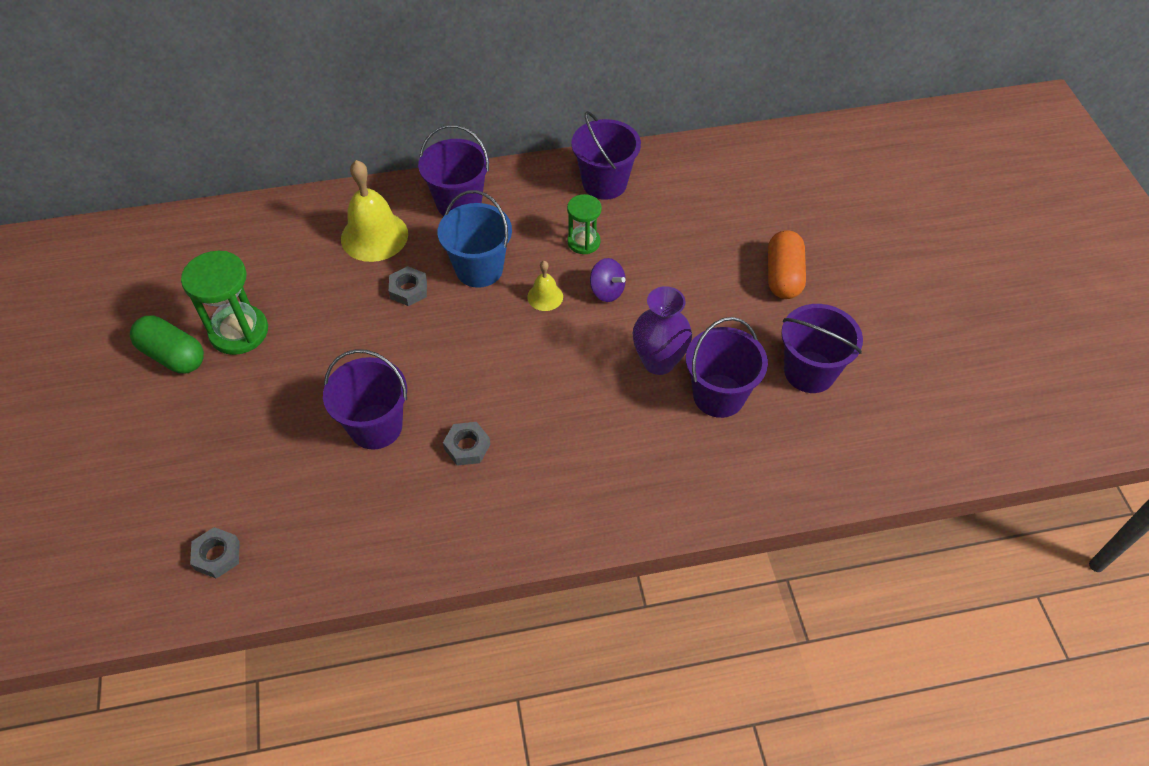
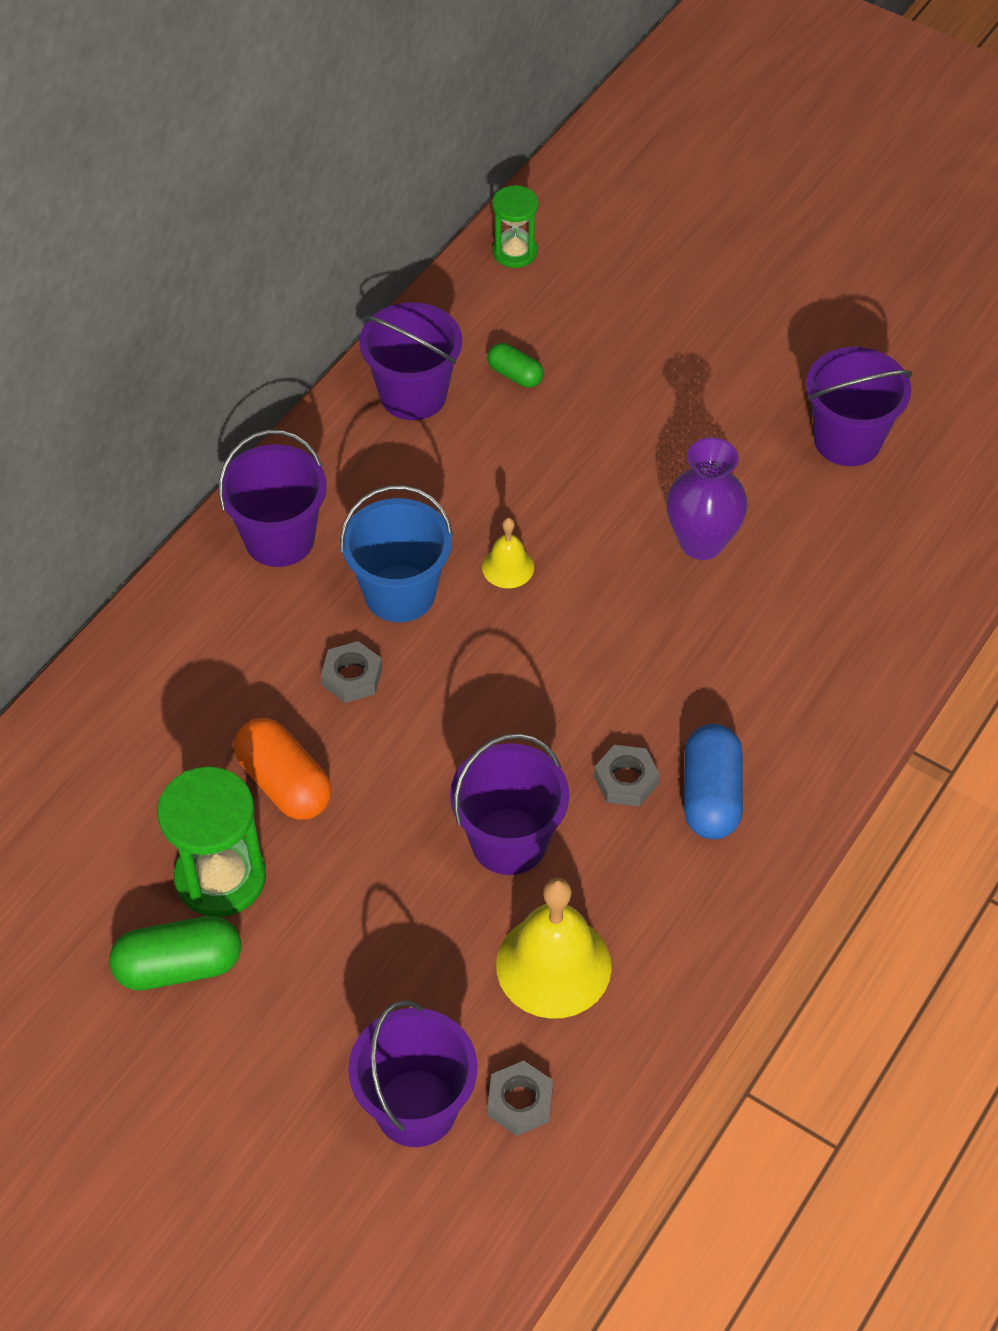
camera: 45 degrees left, 0 degrees up
yellow bell [341,160,408,262] -> yellow bell moved to [496,877,612,1019]
green hourglass [567,194,602,254] -> green hourglass moved to [492,185,539,268]
purple spinning top [590,258,626,302] -> none
purple bucket [686,317,768,418] -> purple bucket moved to [348,1000,477,1147]
orange capsule [768,230,806,299] -> orange capsule moved to [234,718,332,820]
none -> green capsule [487,343,544,388]
none -> blue capsule [684,724,743,839]

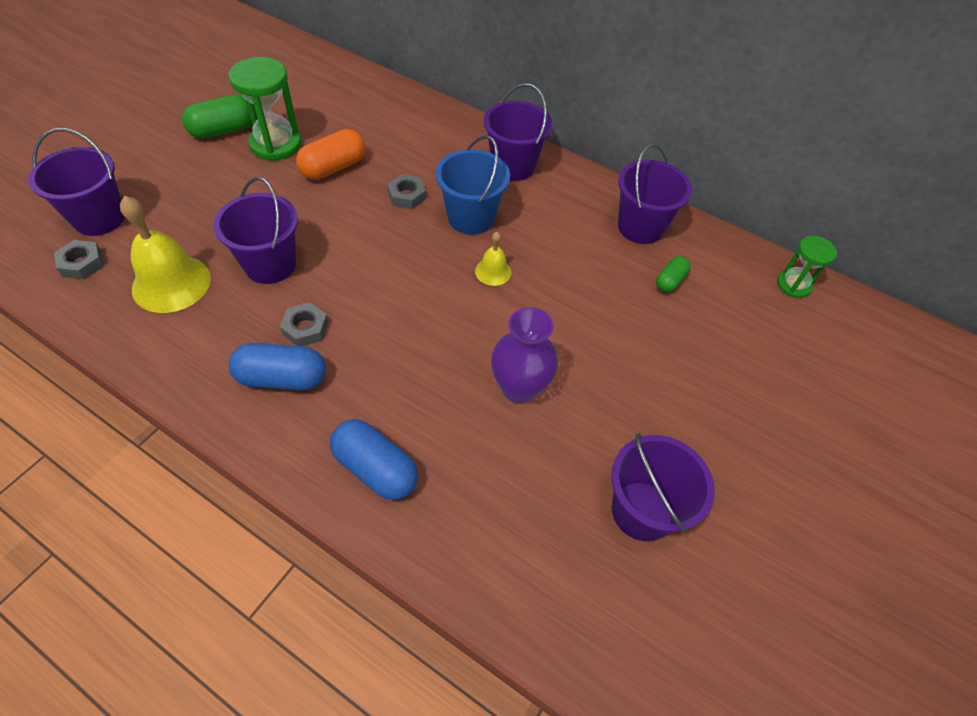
camera: 85 degrees right, 0 degrees up
green capsule [109,916,241,990] -> green capsule turned 75 degrees clockwise [182,94,252,139]
none -> blue capsule [330,419,418,500]

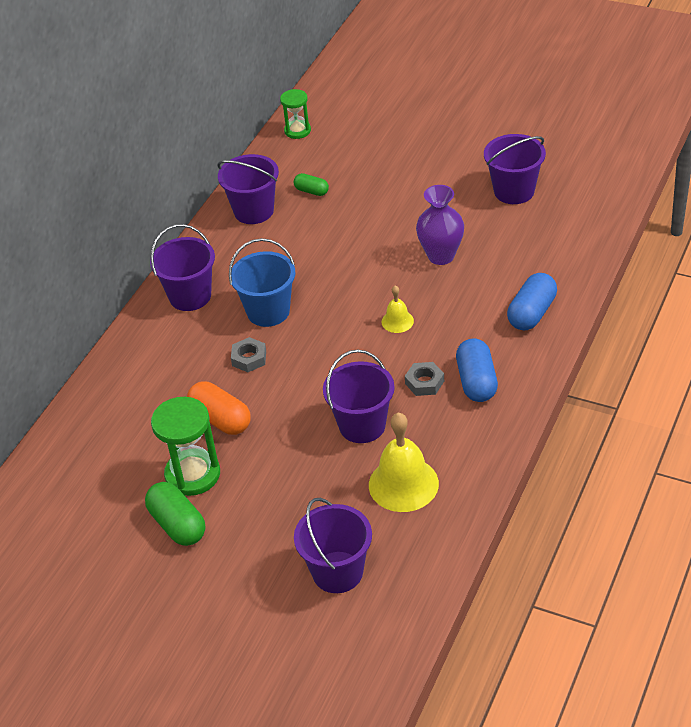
camera: 90 degrees left, 10 degrees down
grey nut [54,240,104,279] -> none
yellow bell [475,232,511,286] -> yellow bell moved to [381,285,414,333]

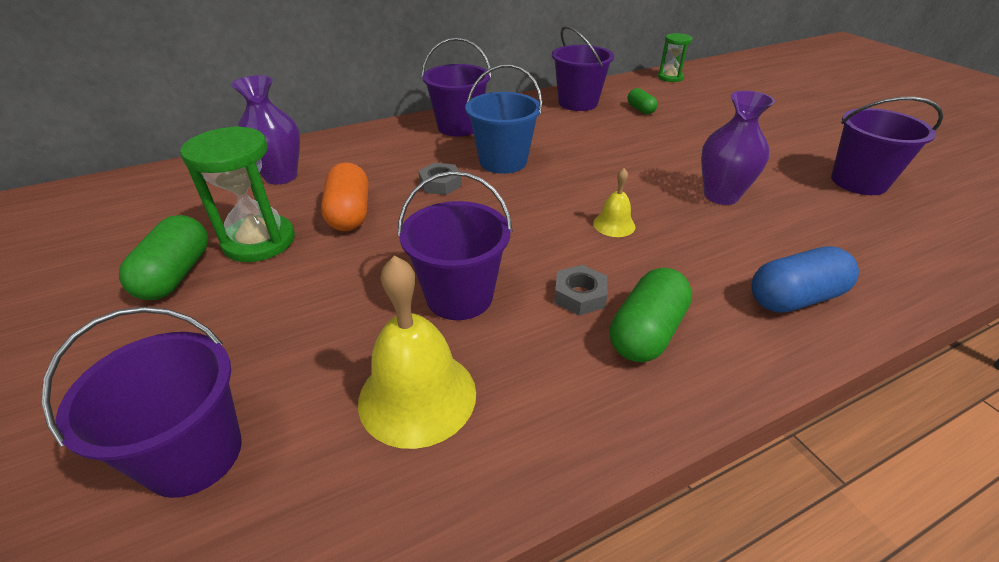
camera: 35 degrees right, 5 degrees down
blue capsule [456,339,498,402] -> green capsule [610,268,692,362]
none -> purple vase [231,75,300,185]

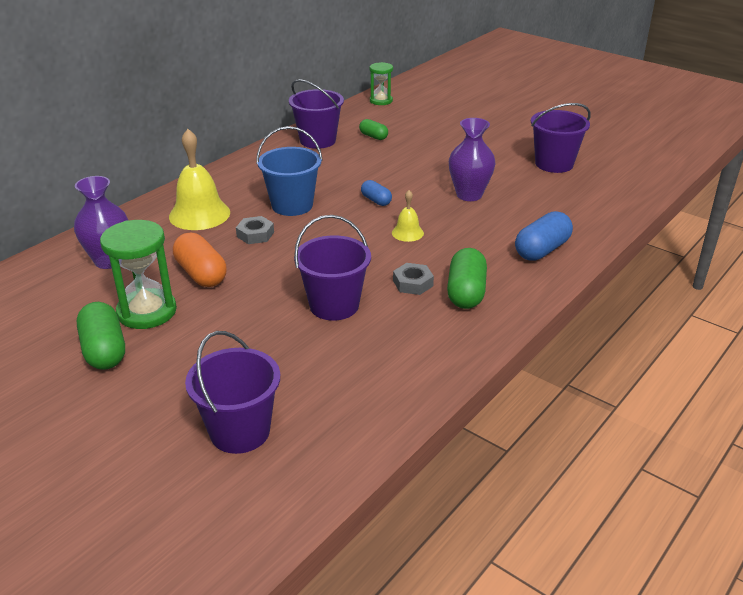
camera: 25 degrees left, 5 degrees down
yellow bell [358,255,476,449] -> yellow bell moved to [169,129,230,230]
purple bucket [421,37,492,137] -> none
none -> blue capsule [361,180,392,206]

